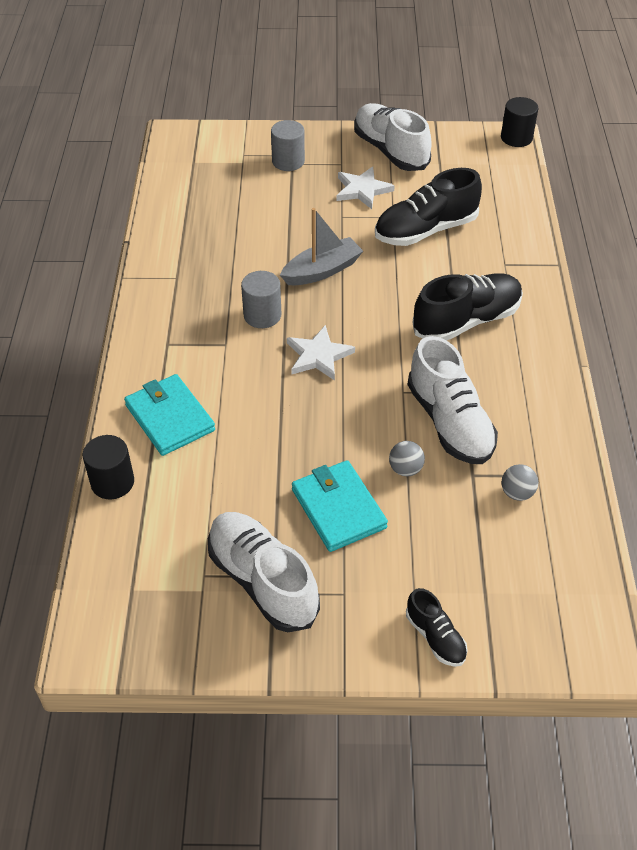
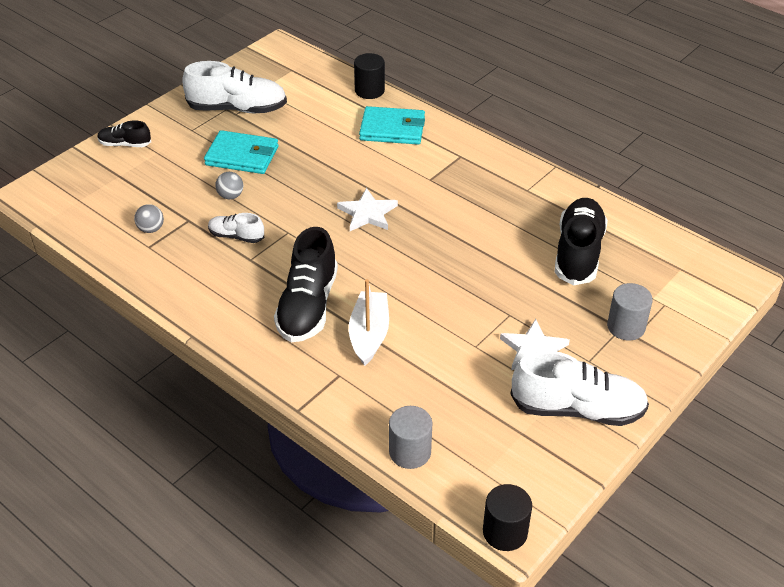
camera: 130 degrees right, 5 degrees down
grey cylinder [241,271,281,328] -> grey cylinder moved to [389,406,432,469]
grey boat [280,208,363,285] -> none
black shoe [375,168,482,246] -> black shoe moved to [555,198,608,285]
white shoe [407,336,498,464] -> white shoe [208,213,264,243], size x0.52
none -> white boat [349,279,389,366]

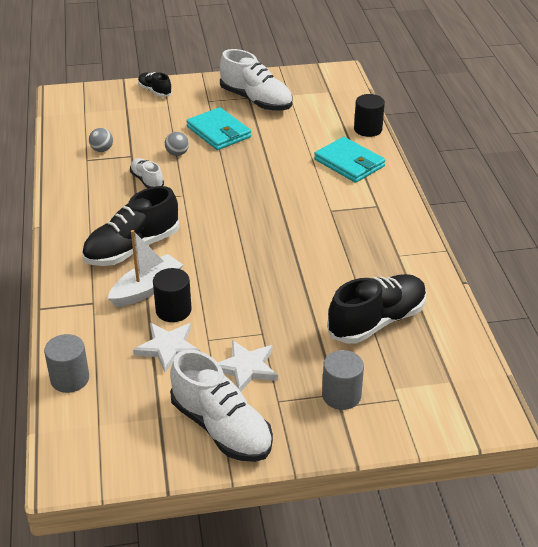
camera: 40 degrees right, 5 degrees down
white star [337,188,398,231] -> white star moved to [133,323,200,373]
black cylinder [483,484,532,551] -> black cylinder moved to [153,268,192,322]

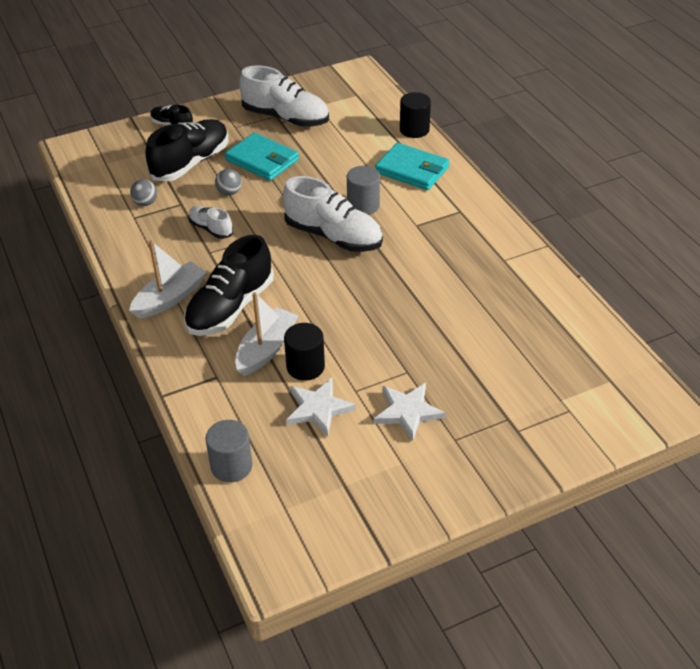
camera: 15 degrees left, 5 degrees up
white shoe [170,350,273,462] -> white shoe moved to [283,176,383,252]
grey cylinder [322,350,364,410] -> grey cylinder moved to [347,166,380,215]
black shoe [327,274,427,344] -> black shoe moved to [145,119,228,182]
none -> white boat [129,240,207,318]

